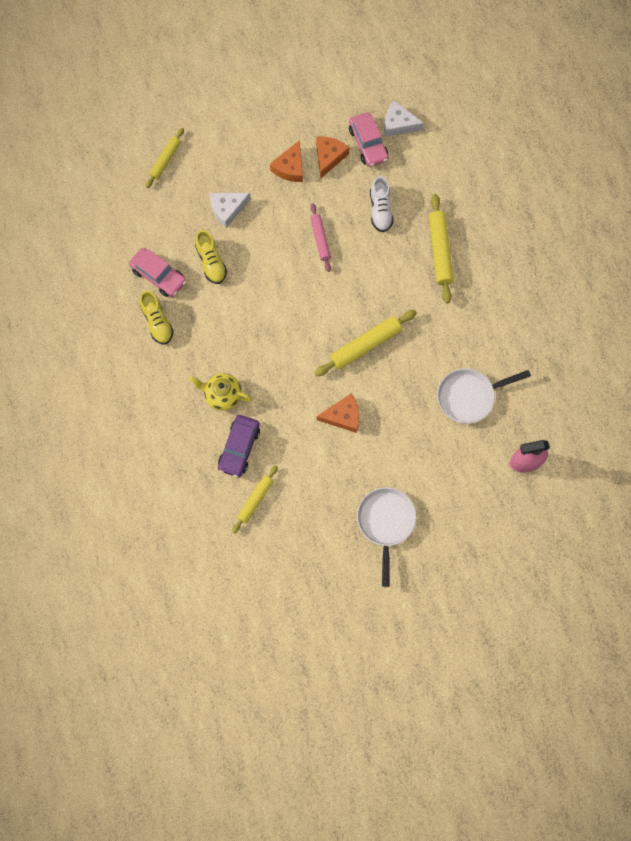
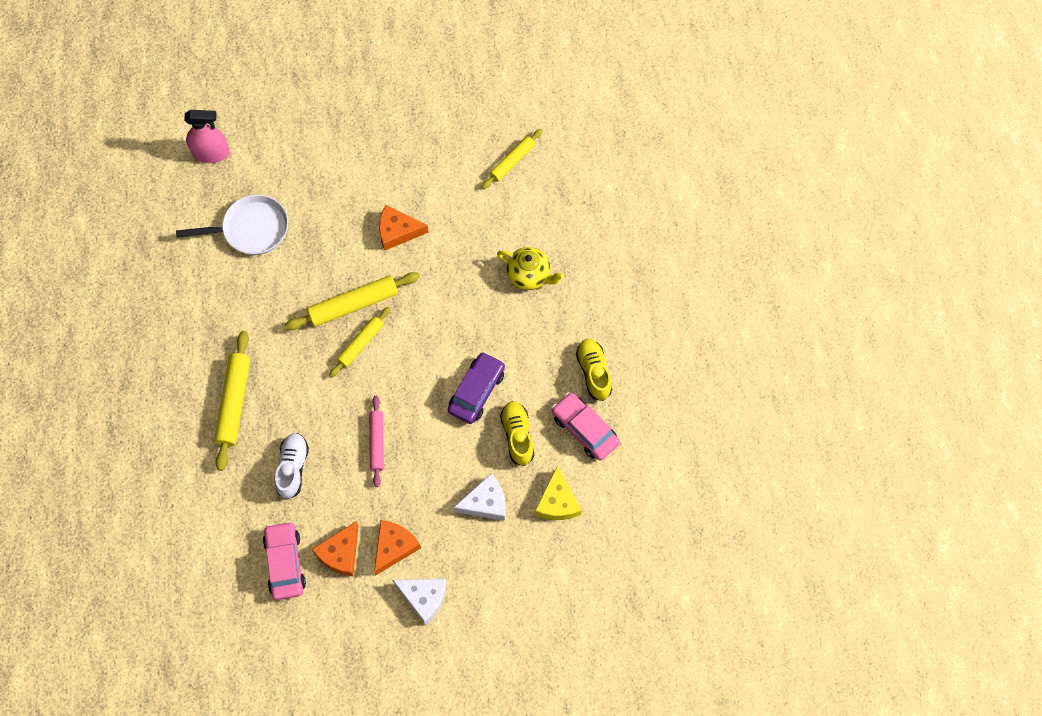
camera: 170 degrees left, 5 degrees down
yellow rolling pin [146,128,184,188] -> yellow rolling pin moved to [329,307,391,377]
purple car [218,415,260,478] -> purple car moved to [448,352,505,424]
white pan [357,487,416,587] -> none
white cheese [384,100,424,137] -> white cheese moved to [392,579,446,625]
none -> yellow cheese [535,466,582,520]

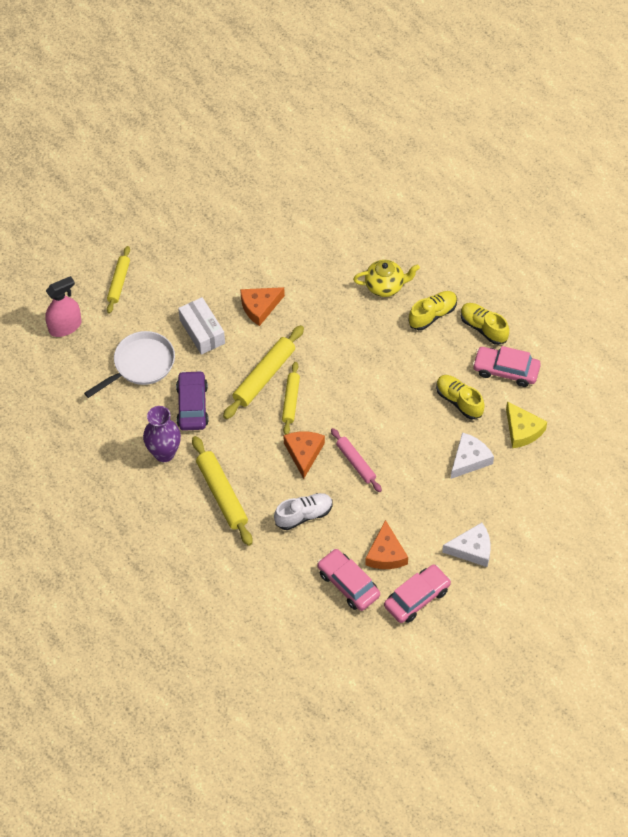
camera: 30 degrees left, 10 degrees down
white shoe [275,433,309,499] -> white shoe turned 90 degrees clockwise [274,493,333,530]
orange cheese [374,520,421,575] -> orange cheese moved to [283,431,325,479]
purple car [448,352,505,424] -> purple car moved to [176,370,209,431]
yellow rolling pin [482,129,543,189] -> yellow rolling pin moved to [107,246,130,313]
none -> purple vase [143,406,181,462]
none -> white box [178,297,225,355]
none -> pink car [384,565,451,623]
none -> yellow shoe [408,291,457,330]

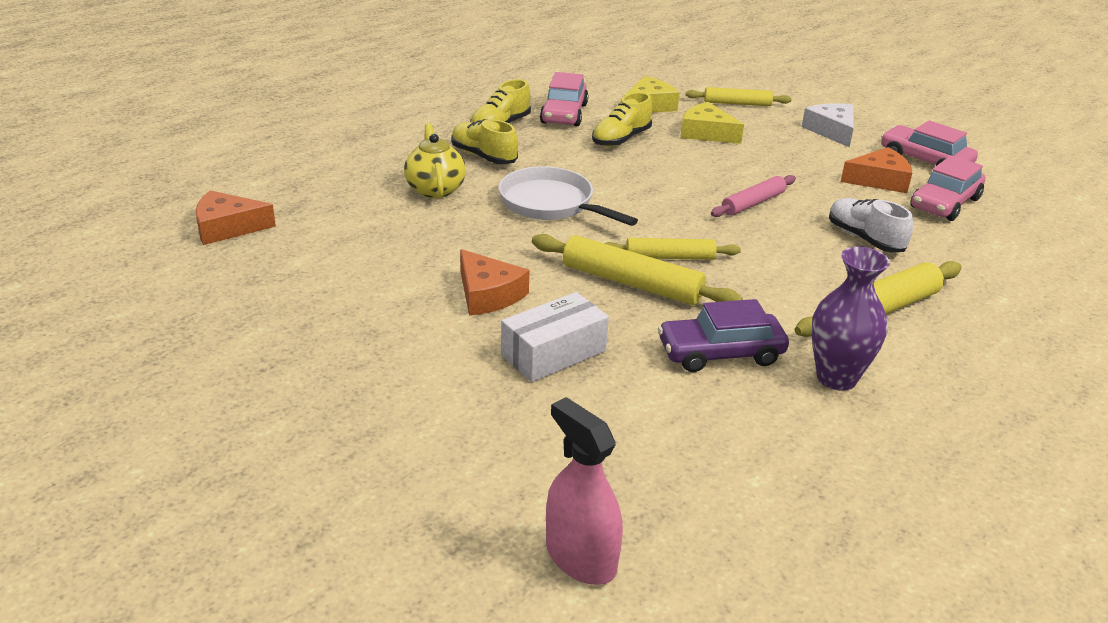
camera: 100 degrees left, 25 degrees down
white pan [84,331,175,398] -> white pan moved to [499,166,638,226]
yellow rolling pin [107,246,130,313] -> yellow rolling pin moved to [686,87,792,106]
orange cheese [283,431,325,479] -> orange cheese moved to [196,190,276,245]
white cheese [451,432,494,479] -> yellow cheese [680,102,744,144]

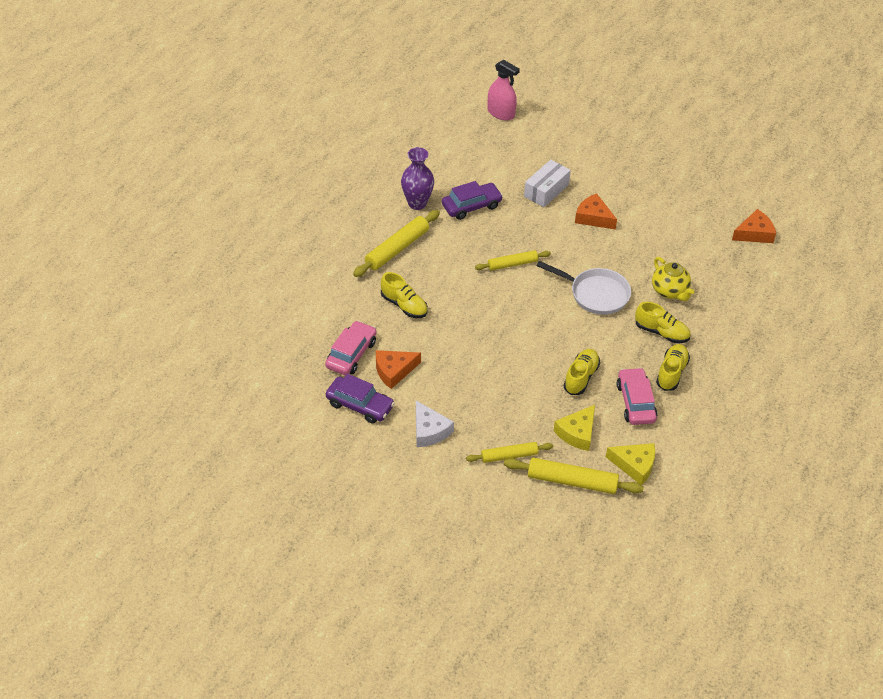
camera: 165 degrees right, 15 degrees up
yellow rolling pin [532,234,743,305] -> yellow rolling pin moved to [504,458,644,494]
yellow cheese [680,102,744,144] -> yellow cheese moved to [606,443,655,485]
pink rolling pin [711,175,796,217] -> none
white shoe [829,198,913,252] -> yellow shoe [381,272,428,318]
pink car [881,120,978,166] -> purple car [326,374,395,424]

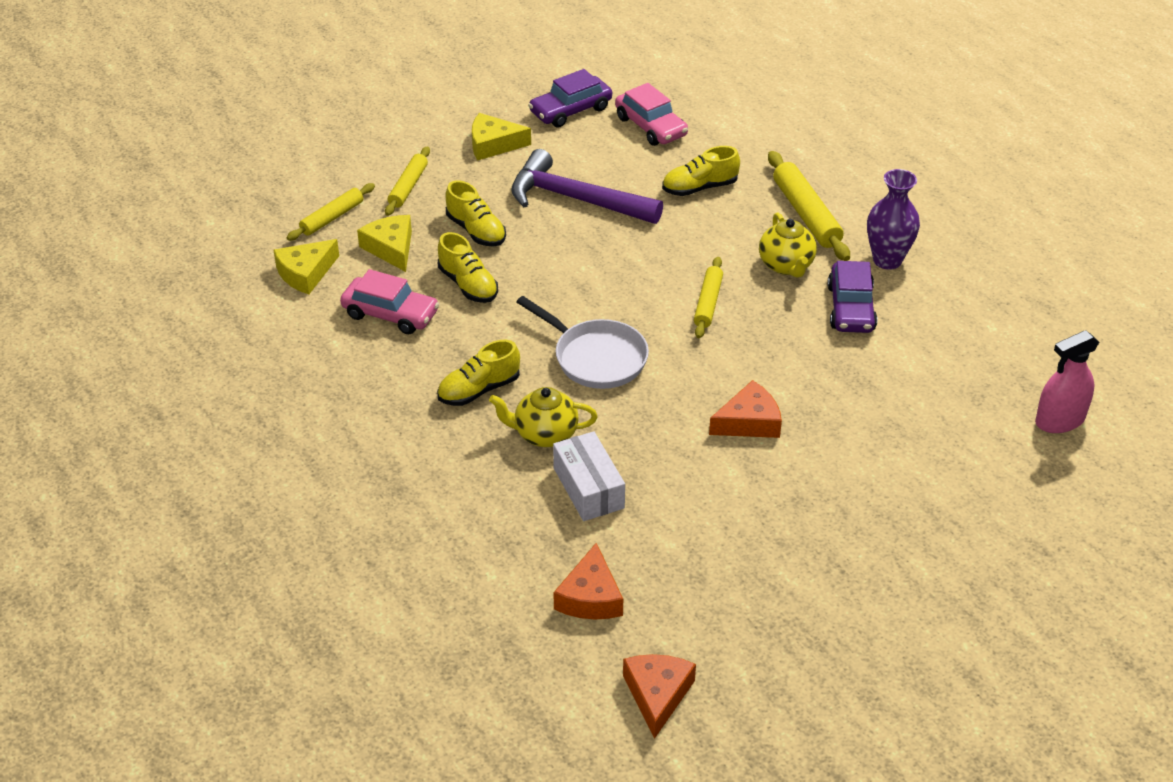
camera: 120 degrees right, 5 degrees down
orange cheese [376,350,421,389] -> orange cheese moved to [623,654,696,739]
white cheese [416,401,454,447] -> yellow cheese [472,113,531,161]
yellow rolling pin [504,458,644,494] -> yellow rolling pin [287,183,375,241], size x0.64
white box [524,160,571,207] -> white box moved to [553,431,625,521]
white pan [537,261,631,315] -> white pan turned 105 degrees counterclockwise [517,296,649,389]
yellow shoe [656,344,690,391] -> yellow shoe moved to [446,180,506,246]
none -> purple hammer [511,149,663,224]
none -> yellow teapot [759,213,817,278]

